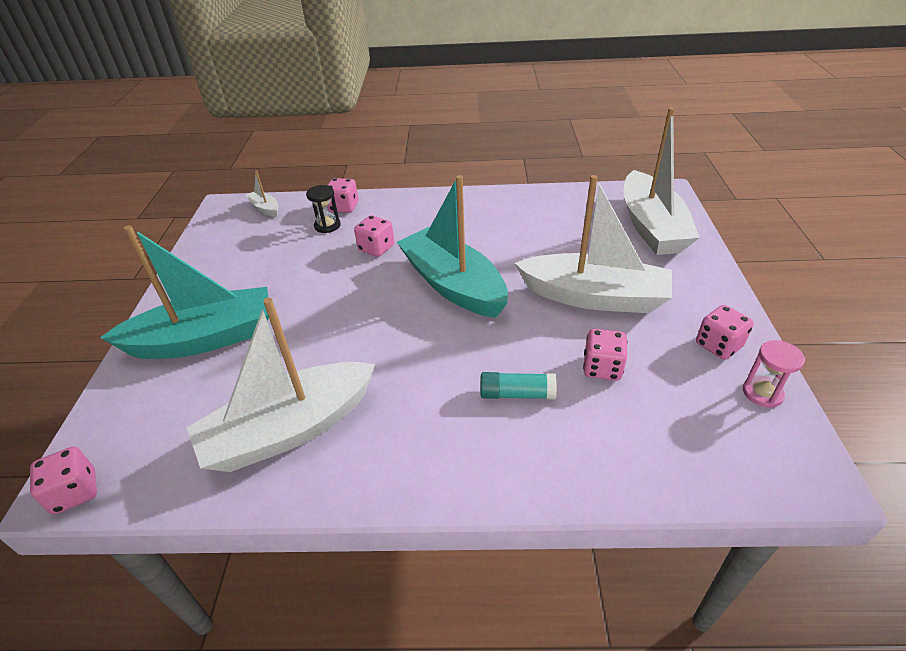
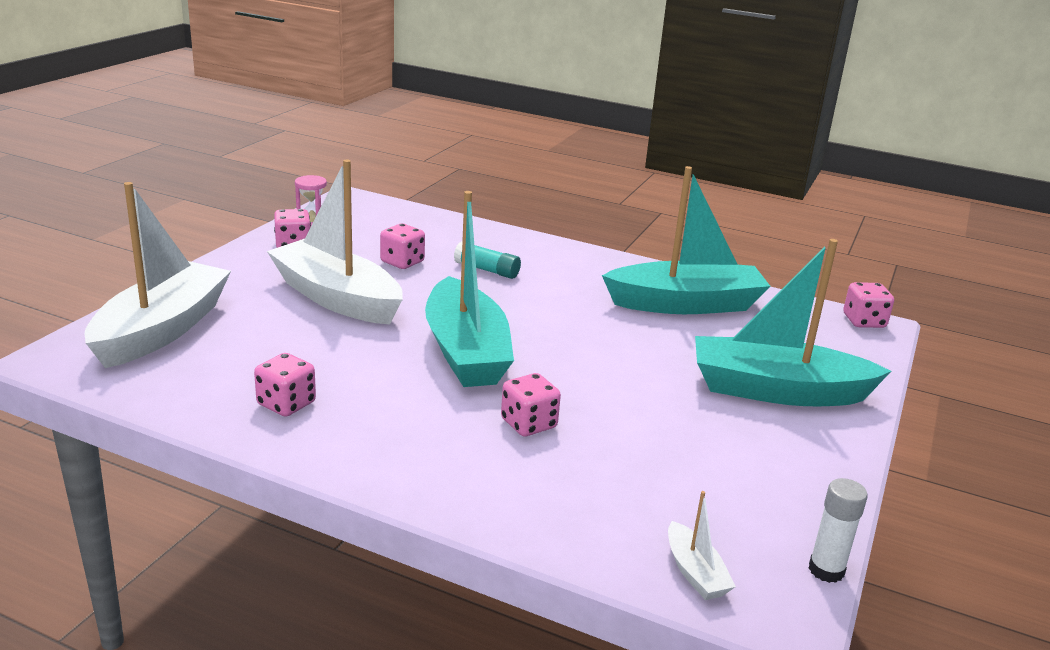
camera: 160 degrees left, 15 degrees down
white boat [187,297,375,472] -> turquoise boat [602,166,770,314]
black hourglass [306,185,341,233] -> none
pink dice [327,178,358,213] -> pink dice moved to [254,353,316,417]
none -> white glue stick [809,478,868,583]

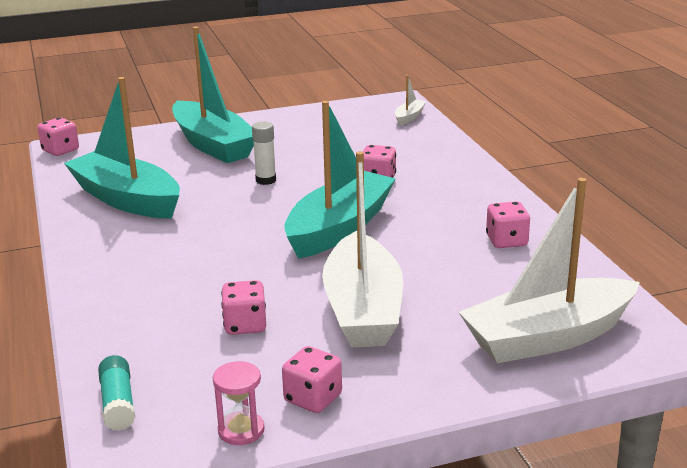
camera: 130 degrees left, 0 degrees up
turquoise glue stick [454,241,521,279] -> turquoise glue stick moved to [98,355,135,431]
white glue stick [809,478,868,583] -> white glue stick moved to [252,121,276,185]

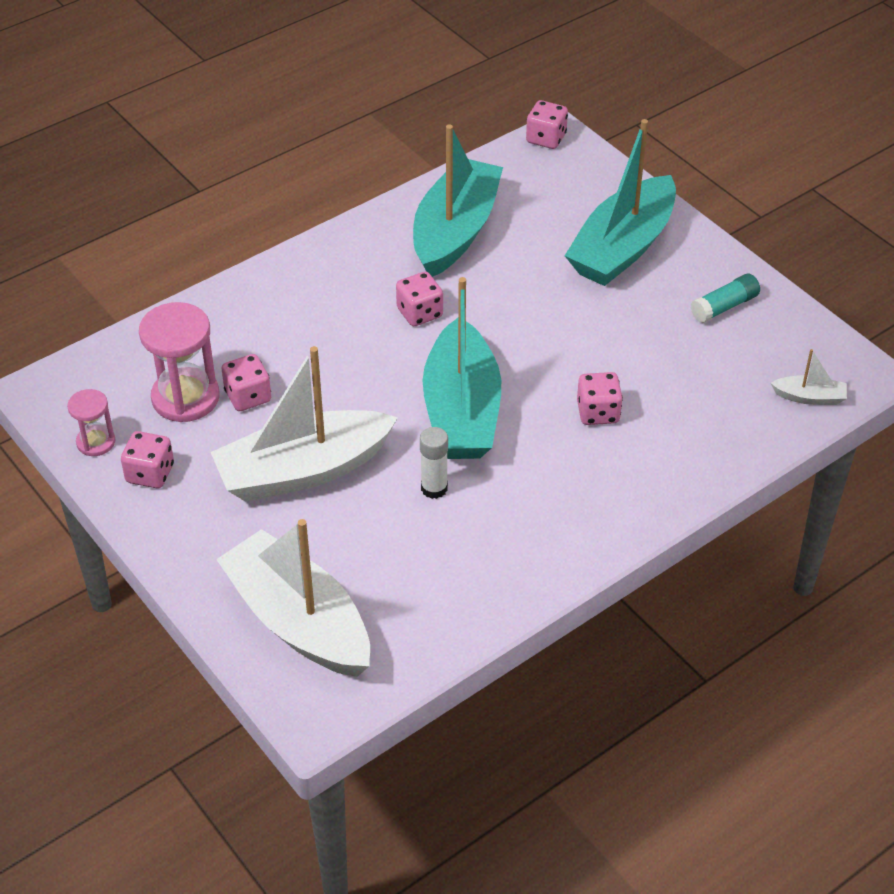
camera: 70 degrees right, 20 degrees up
turquoise glue stick [98,355,135,431] -> turquoise glue stick moved to [690,274,760,323]
white glue stick [252,121,276,185] -> white glue stick moved to [420,427,448,499]
turquoise boat [284,101,396,259] -> turquoise boat turned 75 degrees clockwise [423,277,501,459]
pink dice [486,201,530,248] -> pink dice moved to [396,271,443,326]
none -> pink hourglass [139,302,219,422]

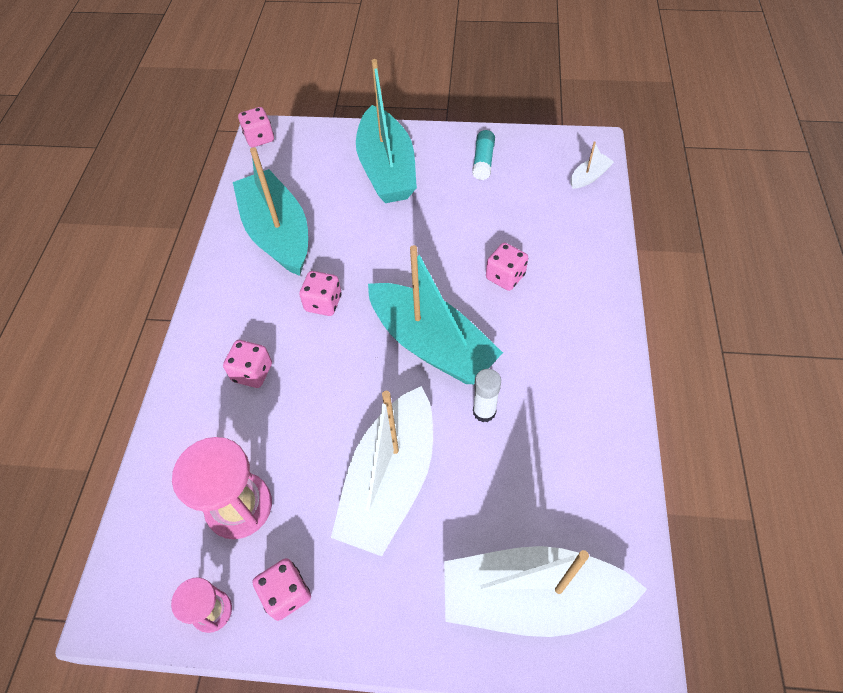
camera: 45 degrees left, 10 degrees up
pink dice [222,354,271,411] -> pink dice moved to [223,340,272,388]

